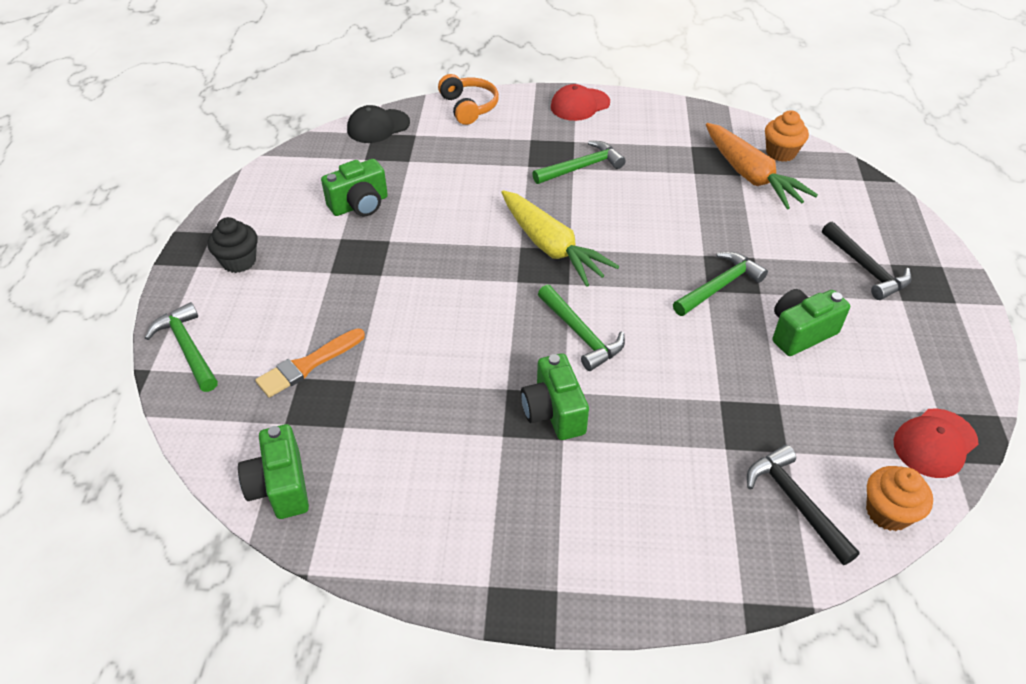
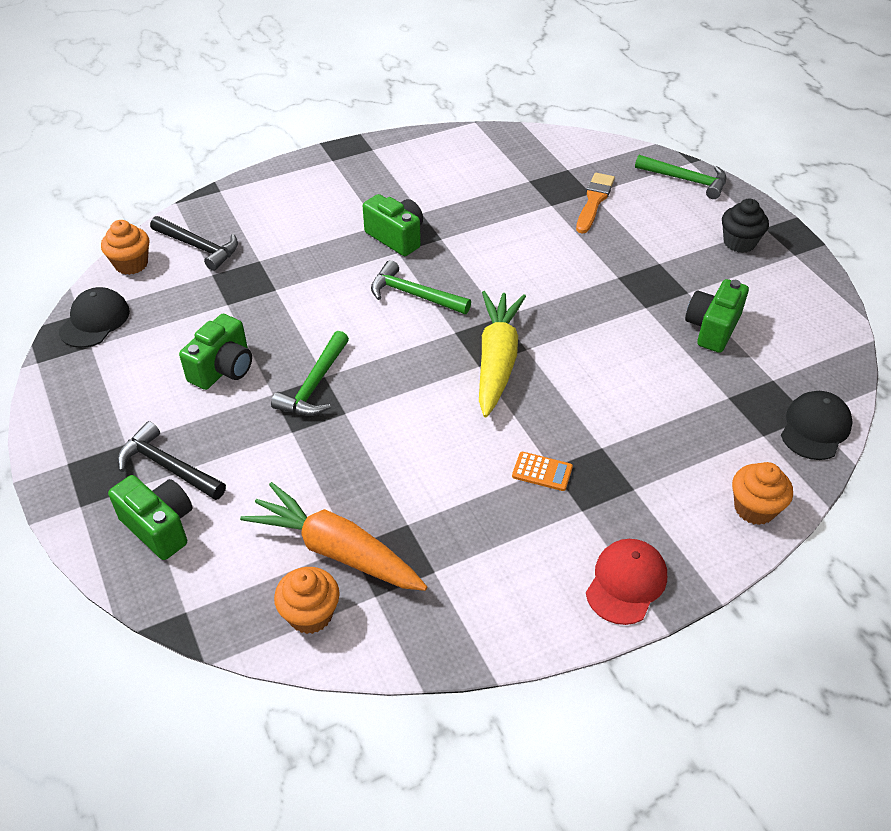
camera: 150 degrees right, 0 degrees up
green camera [238,424,309,519] -> green camera moved to [108,475,193,560]
orange headphones [438,74,499,125] -> orange cupcake [732,462,793,525]
yellow carrot [501,190,619,287] -> yellow carrot turned 75 degrees clockwise [479,291,526,417]
green hammer [532,141,626,184] -> orange calculator [512,452,573,491]
red cap [894,408,978,478] -> black cap [59,287,130,348]

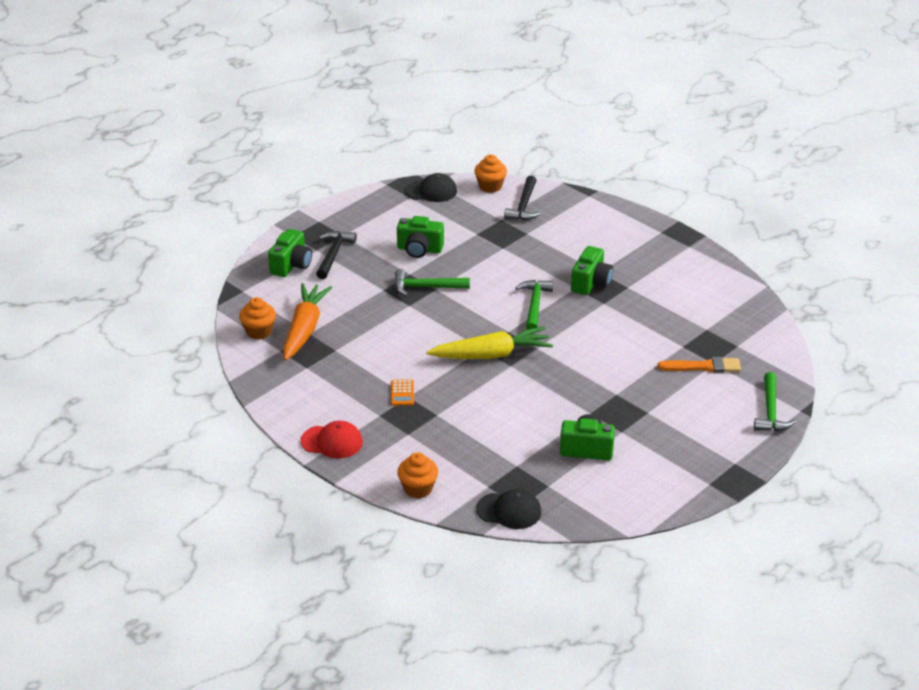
camera: 70 degrees right, 10 degrees down
black cupcake [722,198,769,253] -> none

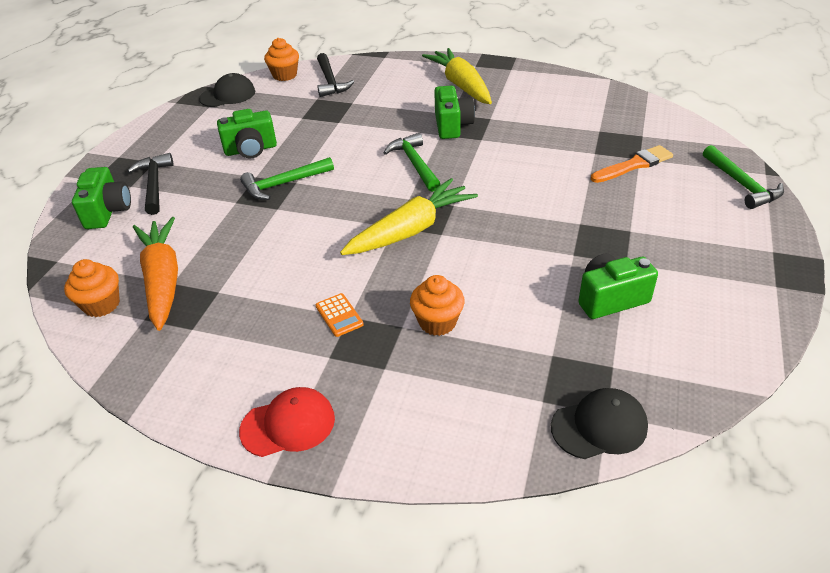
camera: 25 degrees left, 5 degrees up
orange cupcake [397,452,438,499] -> orange cupcake moved to [410,275,465,336]
none -> yellow carrot [422,48,492,104]

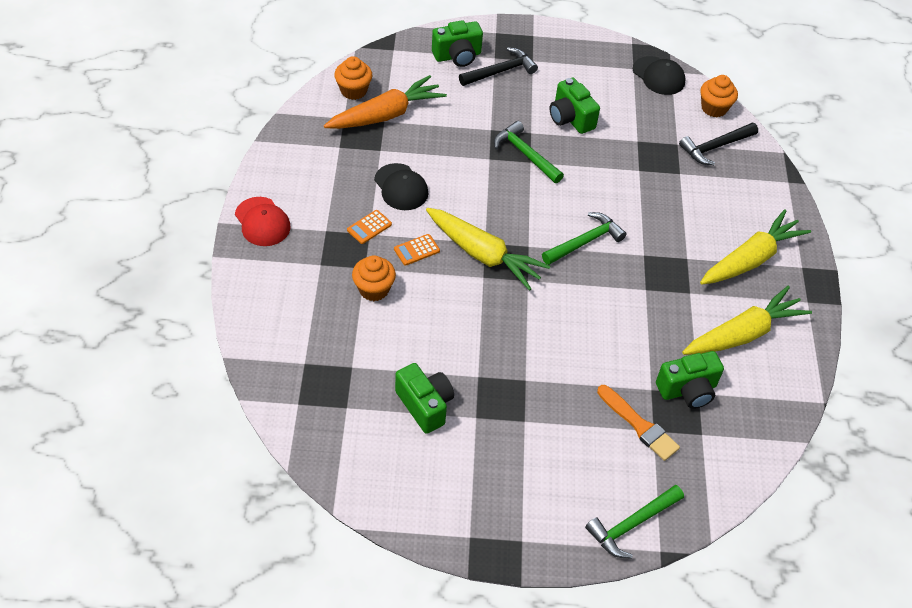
camera: 70 degrees right, 10 degrees up
green camera [434,86,475,139] -> green camera moved to [656,351,724,409]
black cap [551,388,648,459] -> black cap moved to [374,163,429,210]
none -> orange calculator [394,234,440,266]
none -> yellow carrot [682,286,812,355]

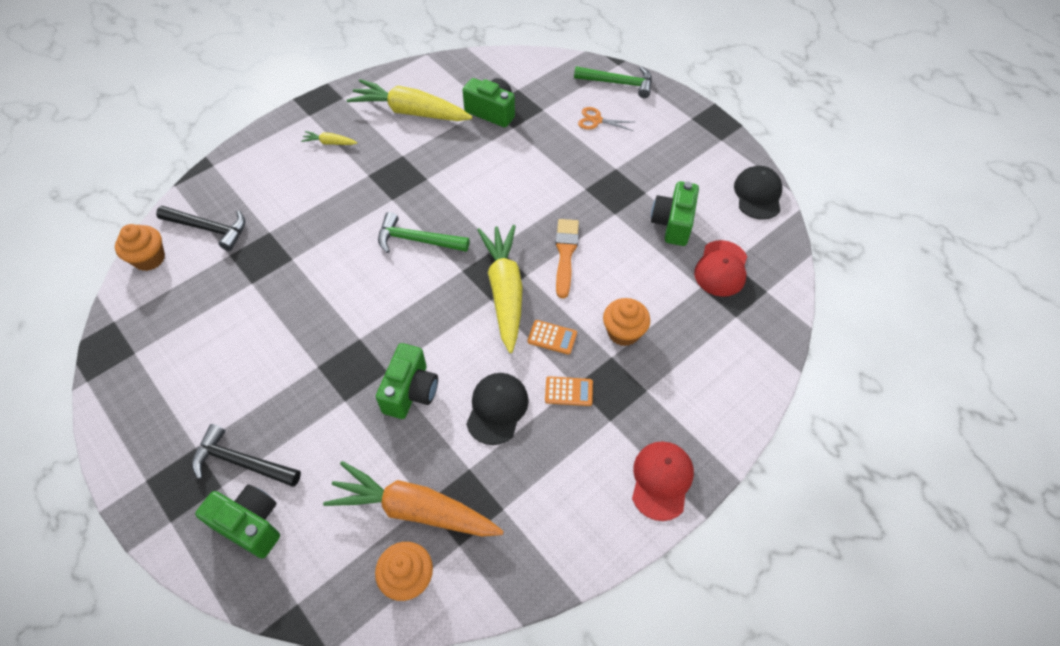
camera: 130 degrees left, 5 degrees up
green hammer [494,121,564,183] -> none
green camera [550,78,600,134] -> green camera moved to [376,343,438,419]
orange brush [597,385,680,461] -> orange brush moved to [556,219,579,298]
black cap [633,56,686,95] -> black cap moved to [734,166,782,220]
yellow carrot [700,209,811,284] -> yellow carrot [301,131,357,145], size x0.43
none -> orange scissors [578,107,633,131]
none -> red cap [694,240,747,297]

